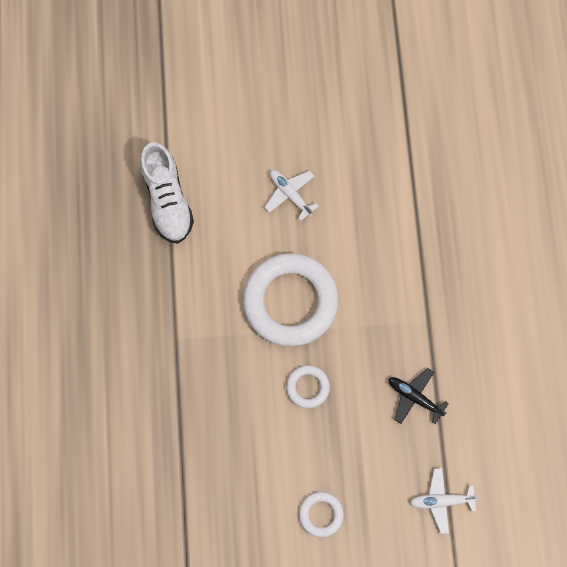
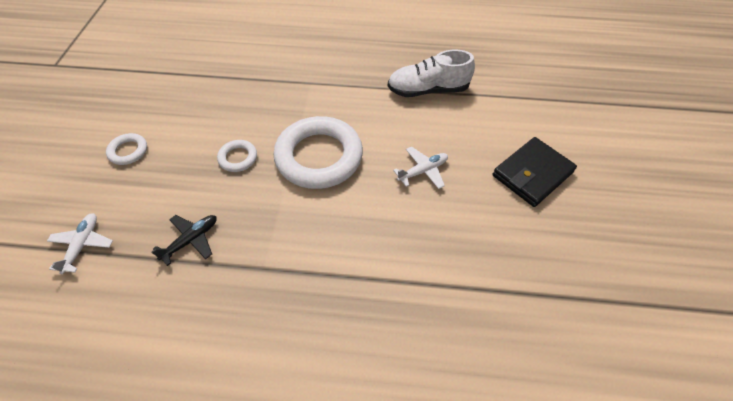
camera: 100 degrees right, 20 degrees down
none -> black wallet [493,137,577,207]

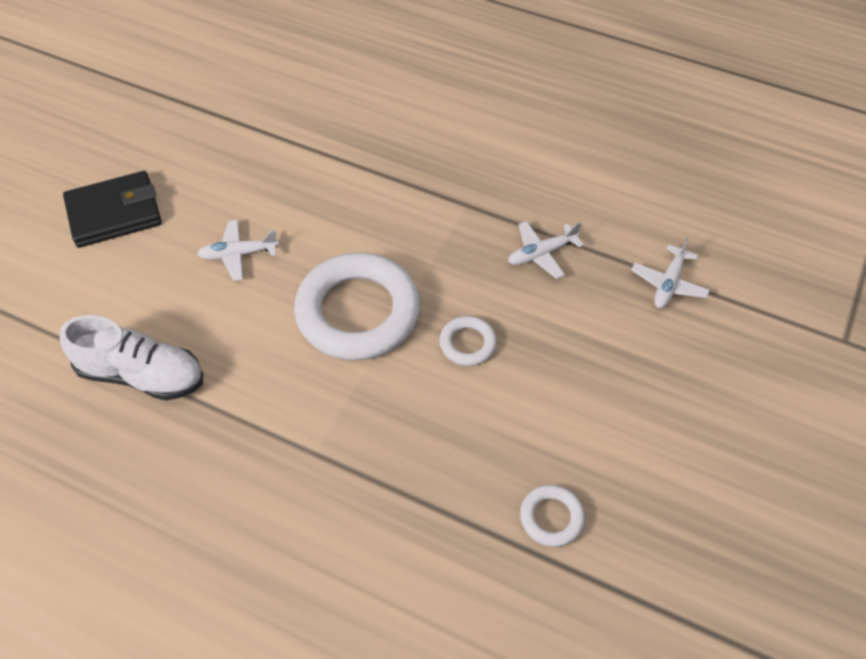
camera: 160 degrees left, 0 degrees up
white ring [106,133,147,165] -> white ring moved to [520,485,585,547]
black plane [152,215,217,266] -> white plane [508,221,584,279]

